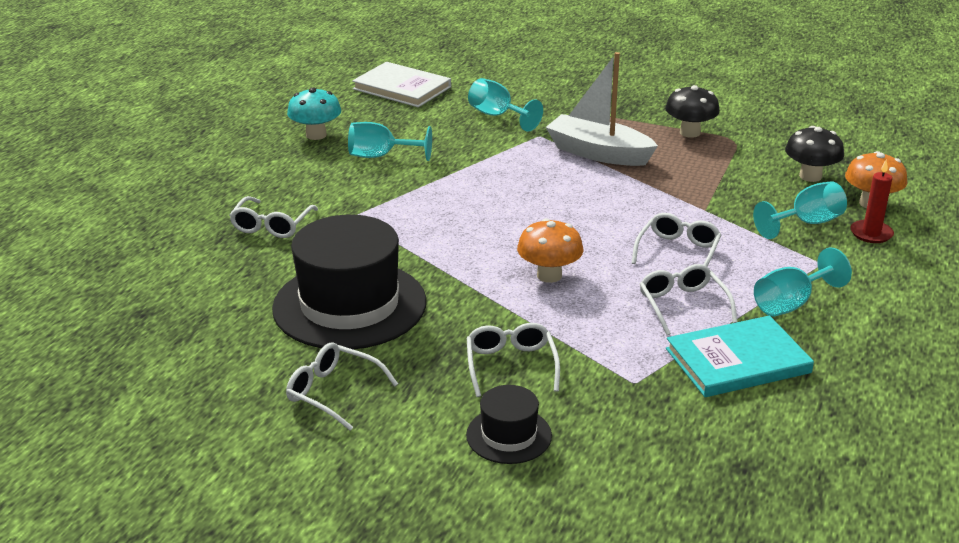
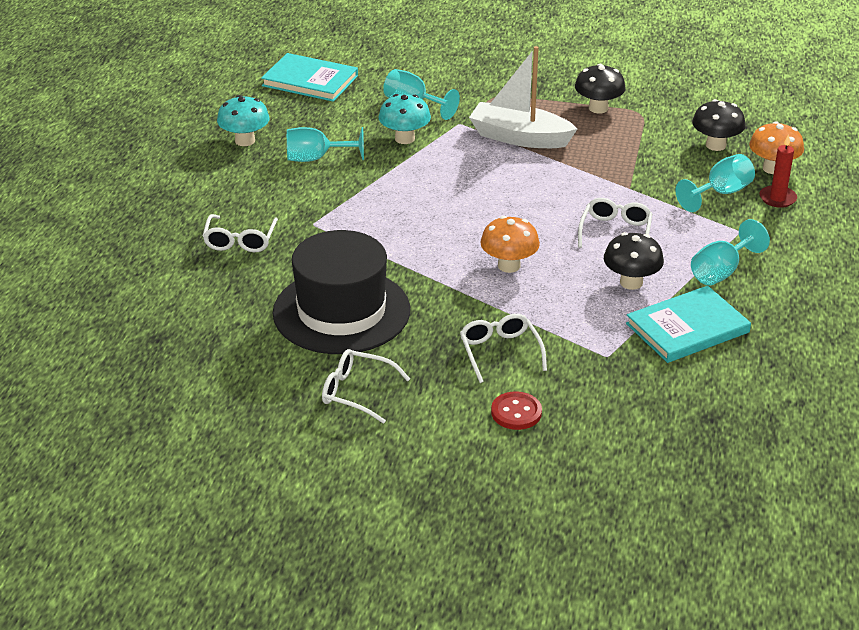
camera: 10 degrees left, 5 degrees up
white book [352,62,451,107] -> turquoise book [261,53,358,102]
black hat [466,385,552,464] -> red button [491,391,542,430]
white glasses [640,264,737,335] -> black mushroom [604,232,664,290]
none -> turquoise mushroom [379,94,431,144]

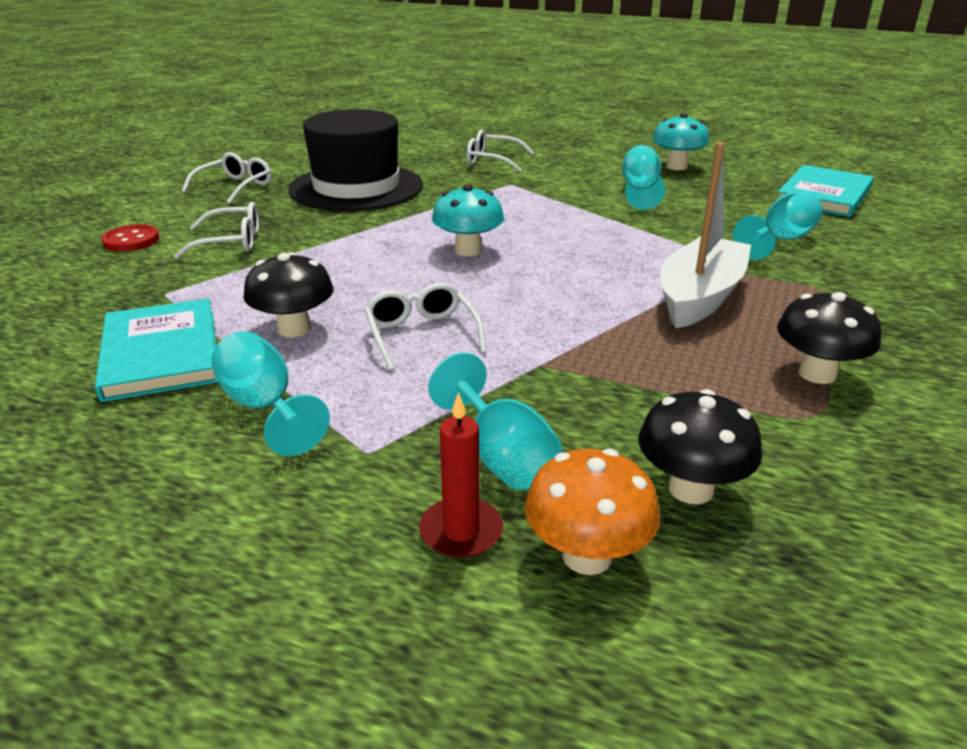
camera: 100 degrees right, 5 degrees down
turquoise mushroom [379,94,431,144] -> turquoise mushroom moved to [432,185,504,256]
orange mushroom [480,216,540,273] -> none
white glasses [578,198,652,248] -> white glasses turned 135 degrees counterclockwise [364,283,487,371]

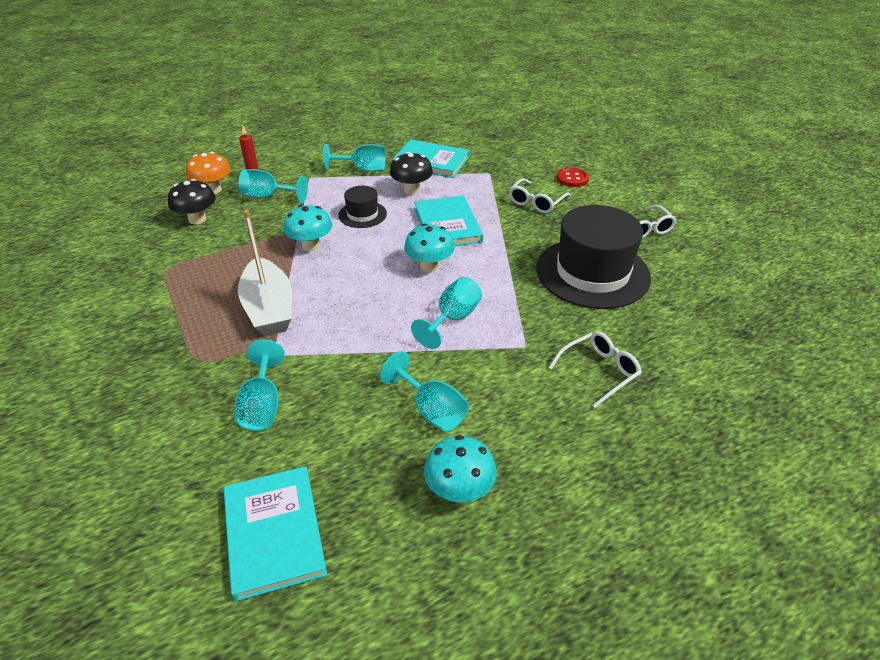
camera: 130 degrees right, 10 degrees up
white glasses [364,283,487,371] -> black hat [338,186,387,228]
black mushroom [777,292,881,384] -> none
none -> turquoise mushroom [283,205,332,251]
none -> turquoise goblet [411,277,482,349]
none -> turquoise book [414,195,483,246]

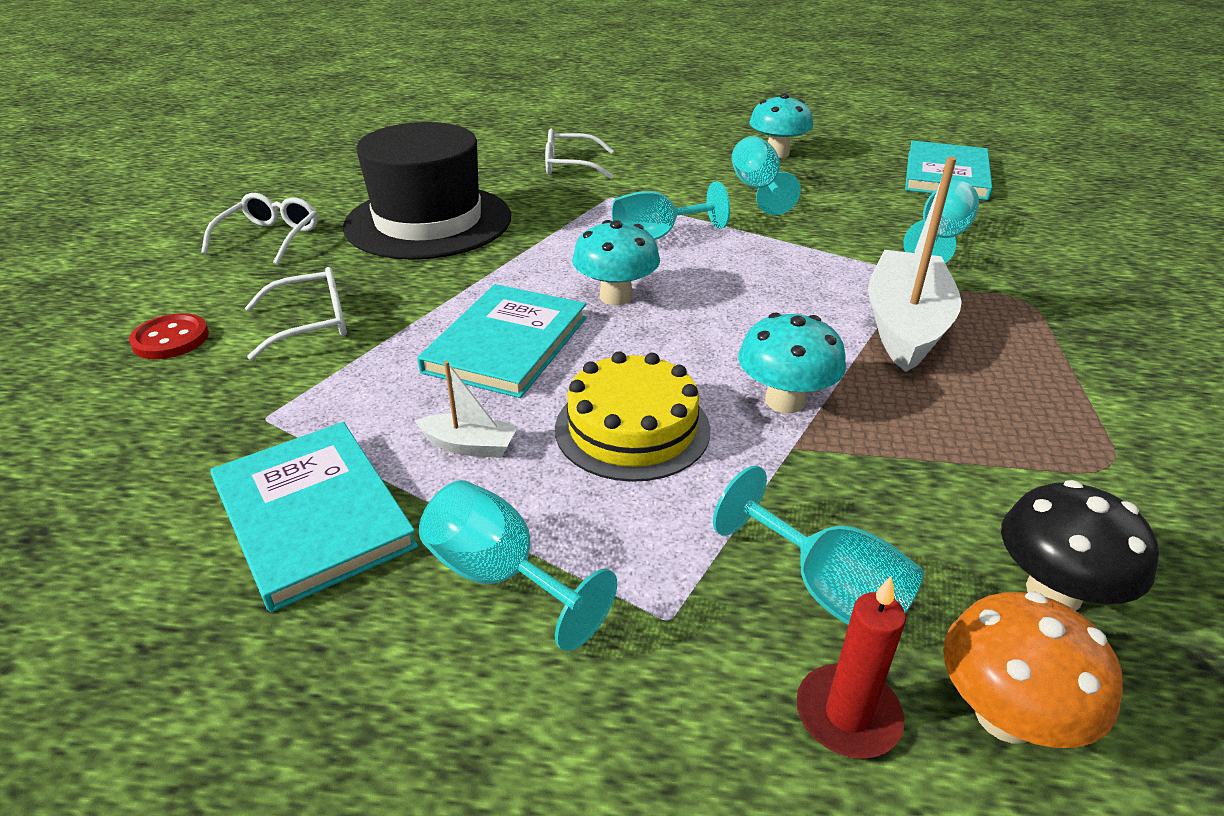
camera: 145 degrees left, 5 degrees down
black hat [338,186,387,228] -> yellow cake [555,351,710,482]
black mushroom [390,152,433,195] -> white boat [415,361,518,458]

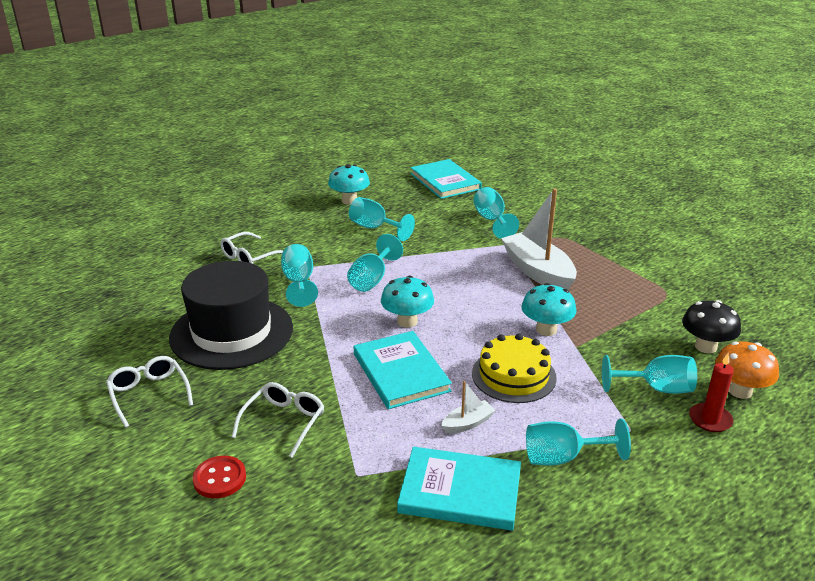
camera: 45 degrees left, 5 degrees down
none -> turquoise goblet [281,244,318,307]

